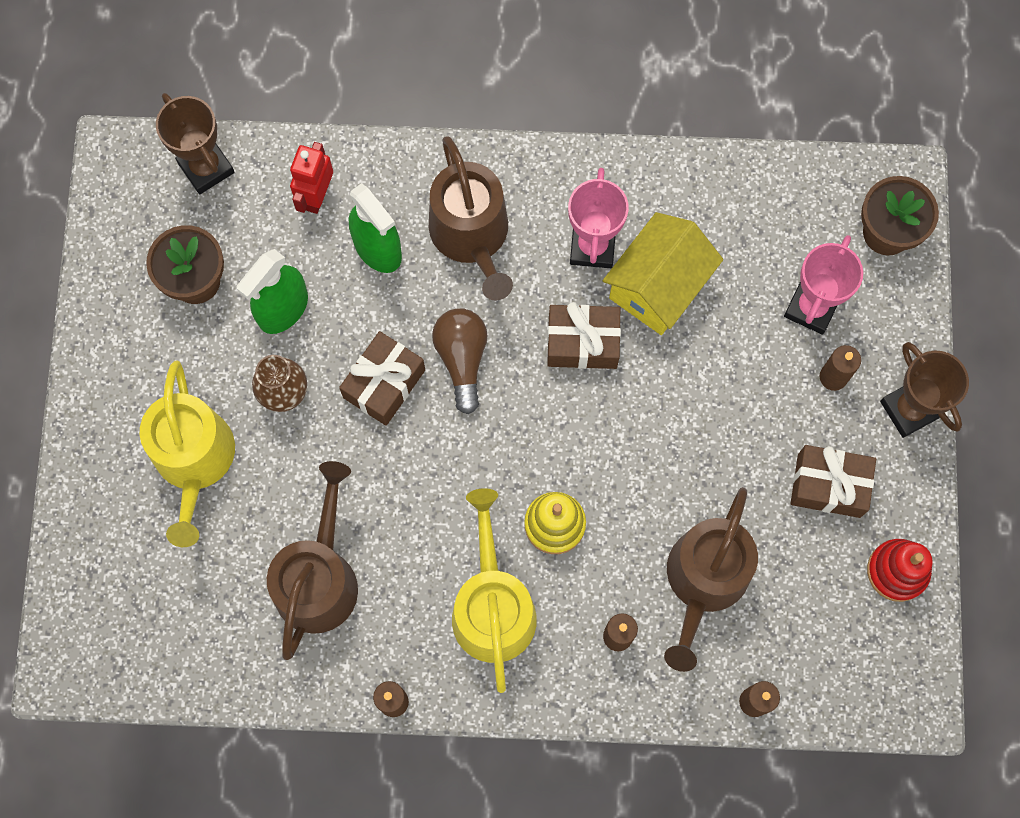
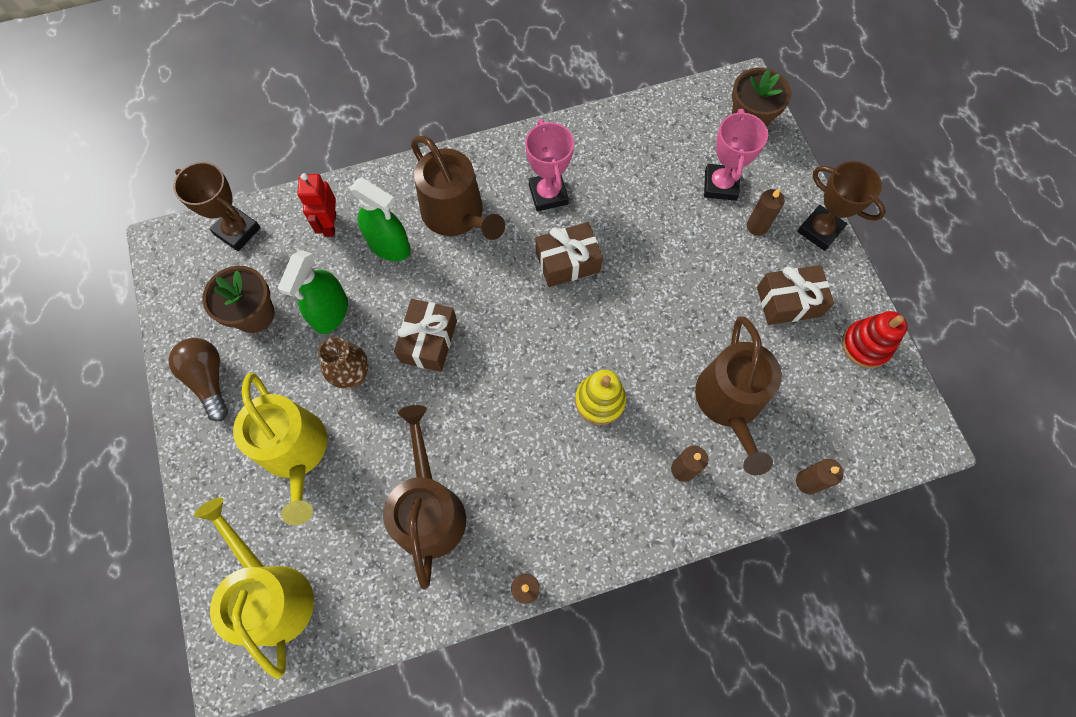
camera: 20 degrees left, 5 degrees down
brown light bulb [432,309,488,414] -> brown light bulb moved to [169,338,228,421]
yellow watering can [452,488,537,693] -> yellow watering can moved to [194,497,314,679]
yellow house [603,212,723,335] -> none

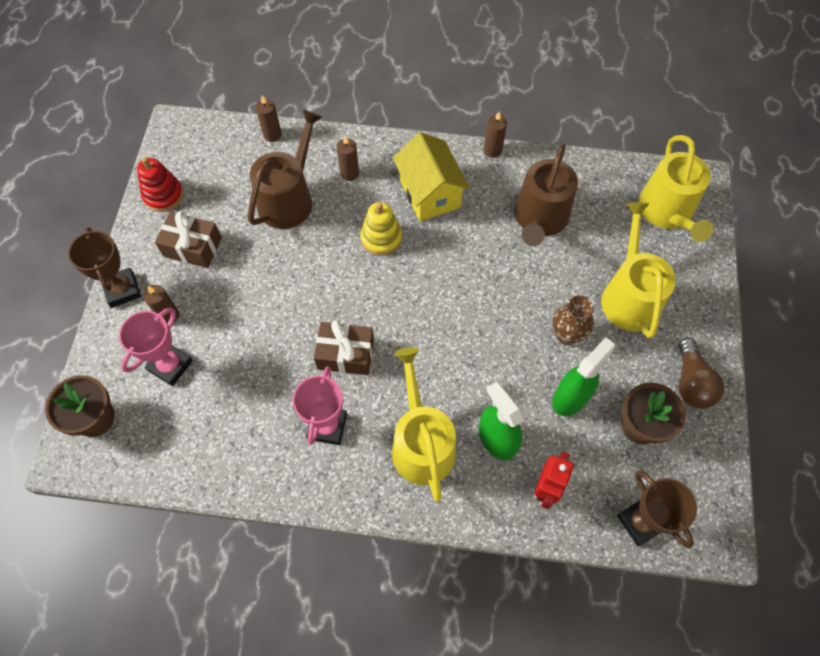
camera: 155 degrees left, 5 degrees down
brown gift [394,299,457,372] -> none
brown watering can [411,136,505,240] -> yellow watering can [392,347,456,502]
none -> yellow house [393,132,470,221]

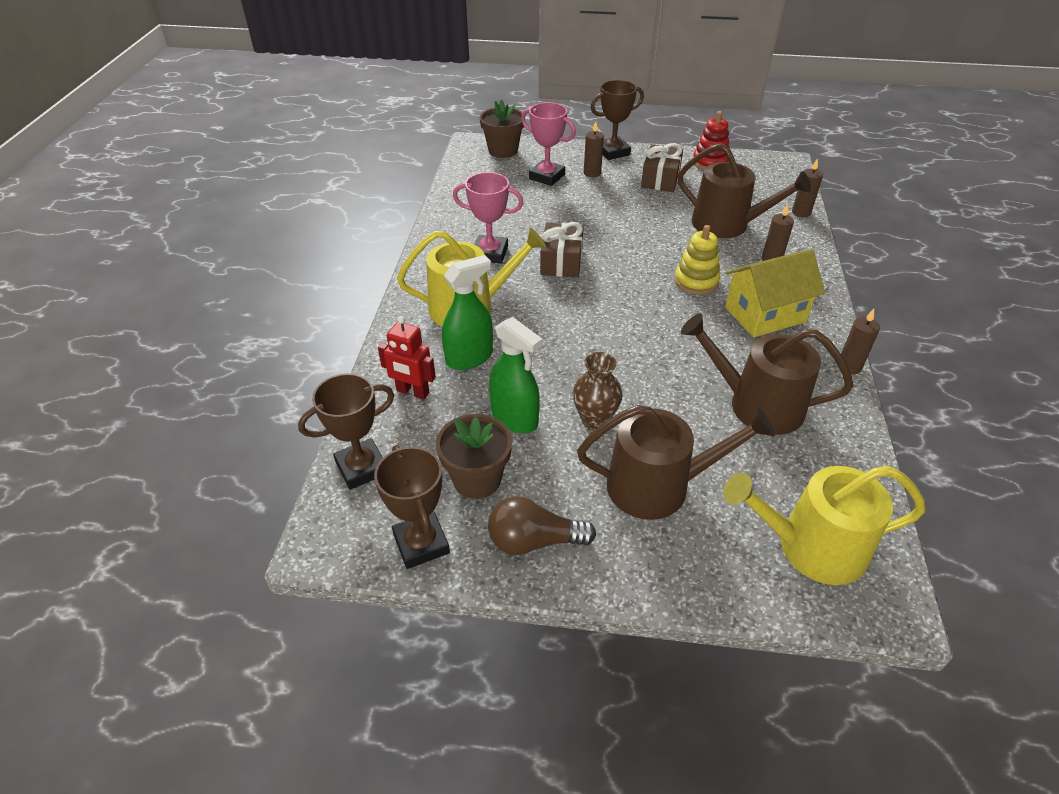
camera: 90 degrees right, 20 degrees down
yellow watering can [601,202,676,338] -> brown watering can [577,405,775,520]
none -> brown trophy [374,445,450,569]

